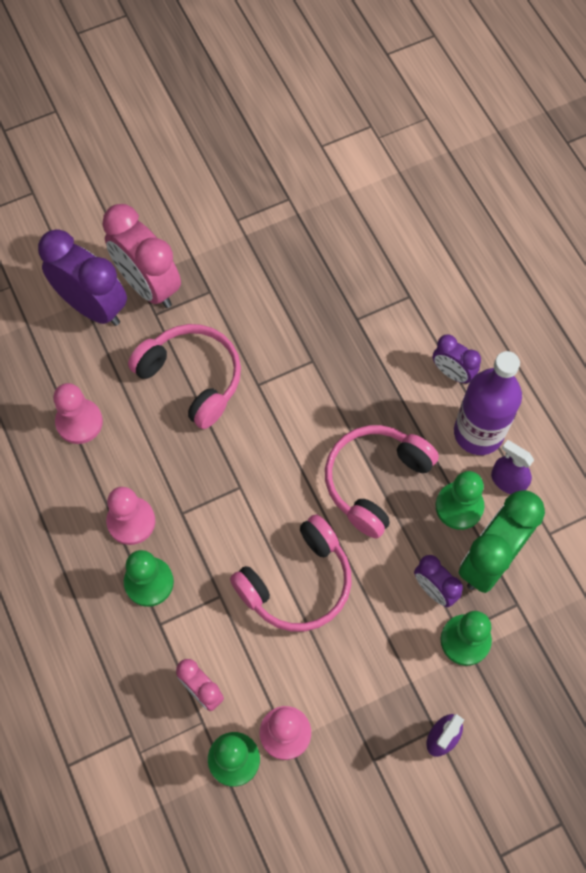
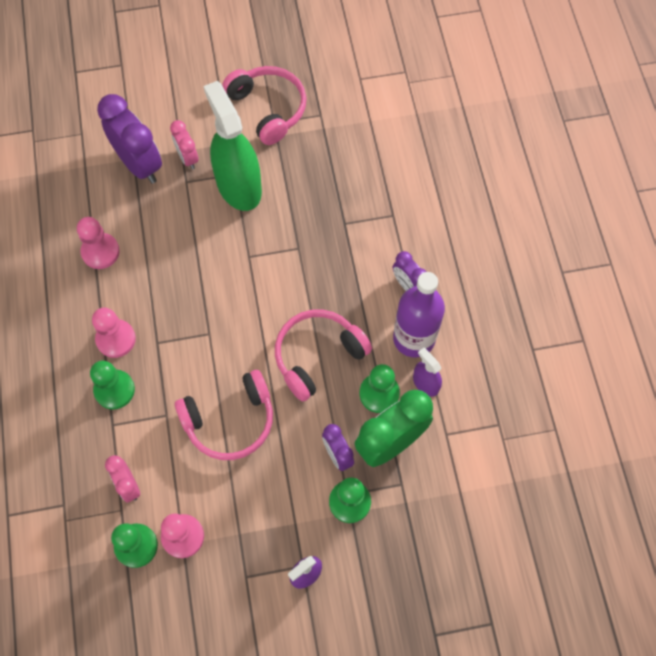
camera: 15 degrees right, 0 degrees up
pink clock [102,204,181,308] -> pink clock [170,120,198,169], size x0.54
pink headphones [128,324,241,429] -> pink headphones moved to [222,66,306,145]
none -> green spray bottle [203,81,262,211]

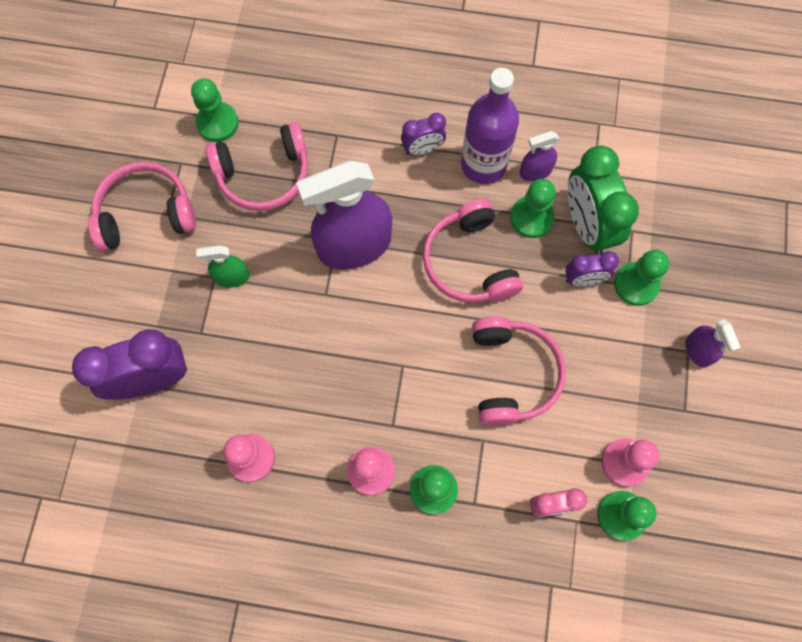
camera: 70 degrees left, 5 degrees up
pink clock [170,120,198,169] -> none
green spray bottle [203,81,262,211] -> green spray bottle [196,245,250,288], size x0.46
none -> green pawn [191,78,239,142]
none -> pink headphones [206,122,308,211]
none -> purple spray bottle [296,160,392,270]

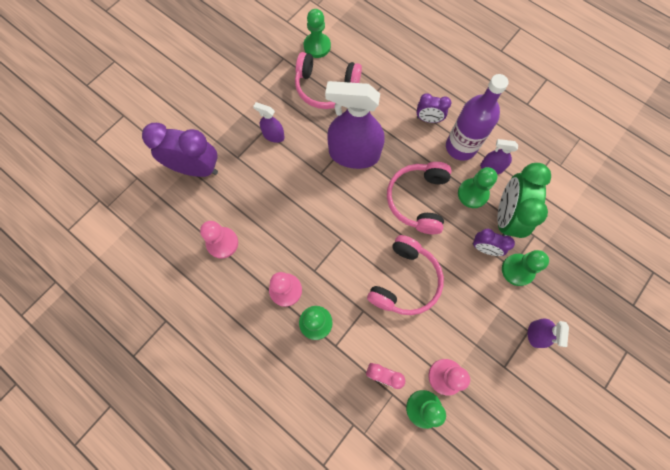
camera: 30 degrees right, 0 degrees up
pink headphones [88,162,196,251] -> none
green spray bottle [196,245,250,288] -> purple spray bottle [253,102,285,143]

